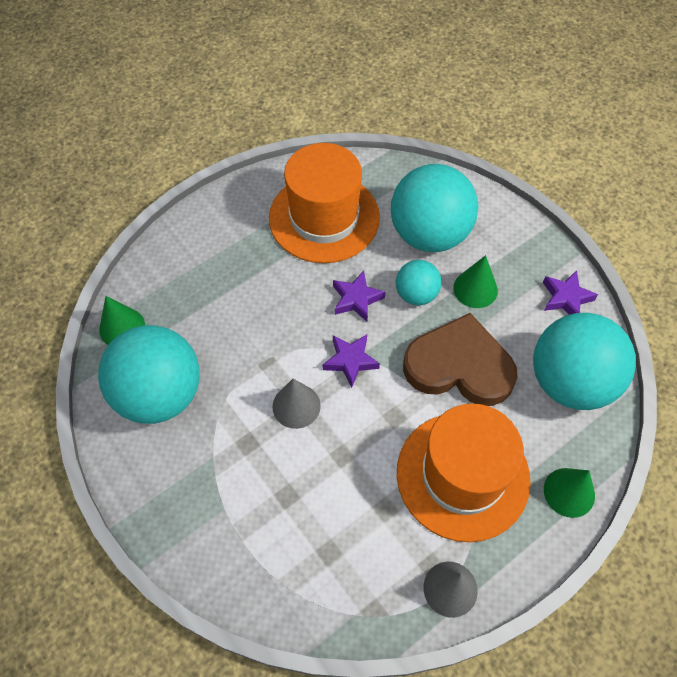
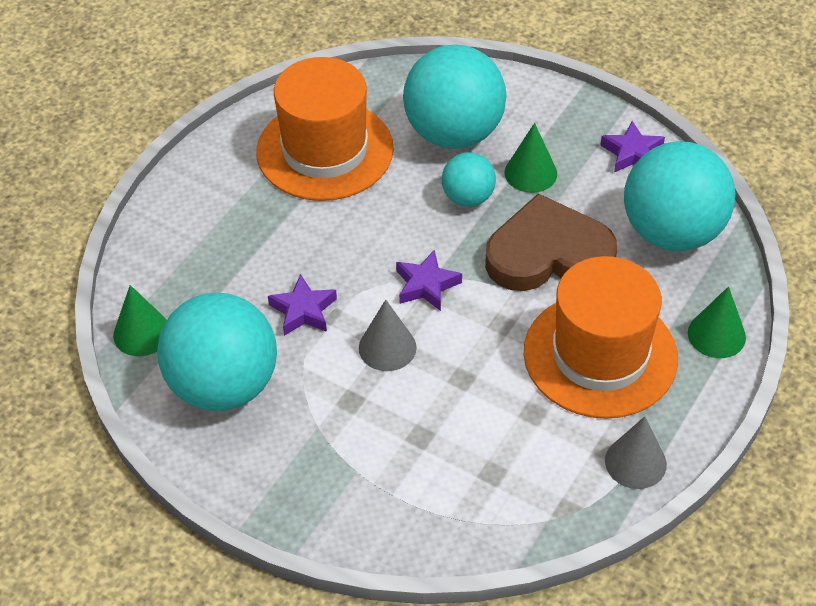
camera: 20 degrees left, 10 degrees down
purple star [333,270,385,322] -> purple star moved to [268,274,337,336]

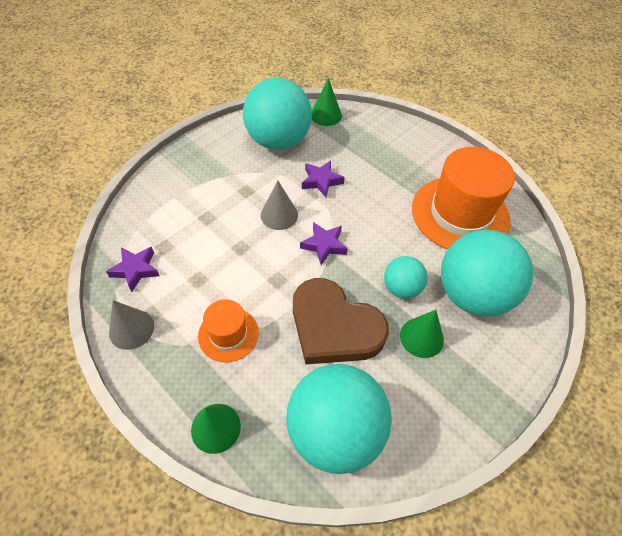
camera: 100 degrees right, 5 degrees up
brown heart [485,193,617,291] -> brown heart turned 120 degrees clockwise [293,278,389,365]
orange hat [524,256,678,419] -> orange hat [198,299,258,362], size x0.52
purple star [600,121,665,172] -> purple star moved to [106,247,159,292]

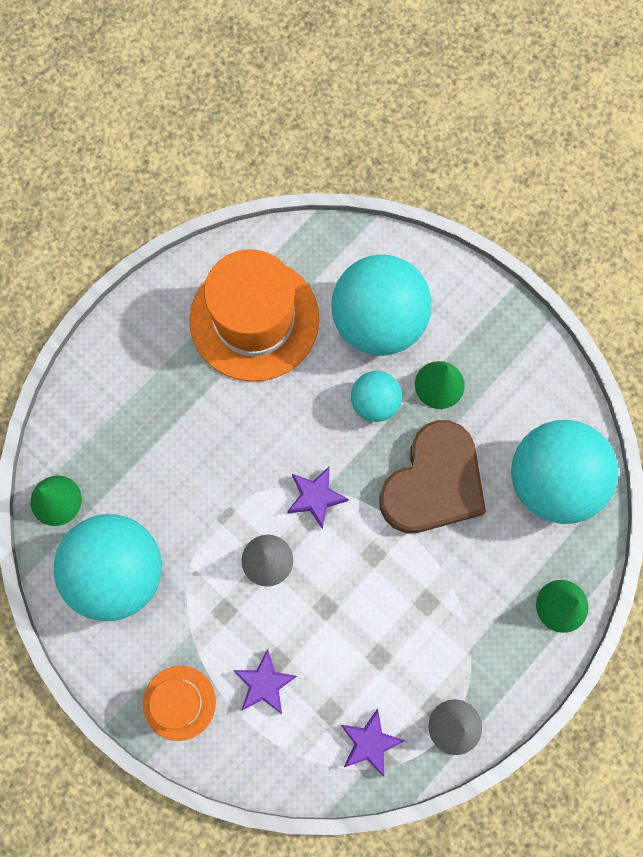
camera: 90 degrees left, 20 degrees up
orange hat [198,299,258,362] -> orange hat moved to [143,666,216,741]
purple star [302,161,345,197] -> purple star moved to [233,649,297,714]

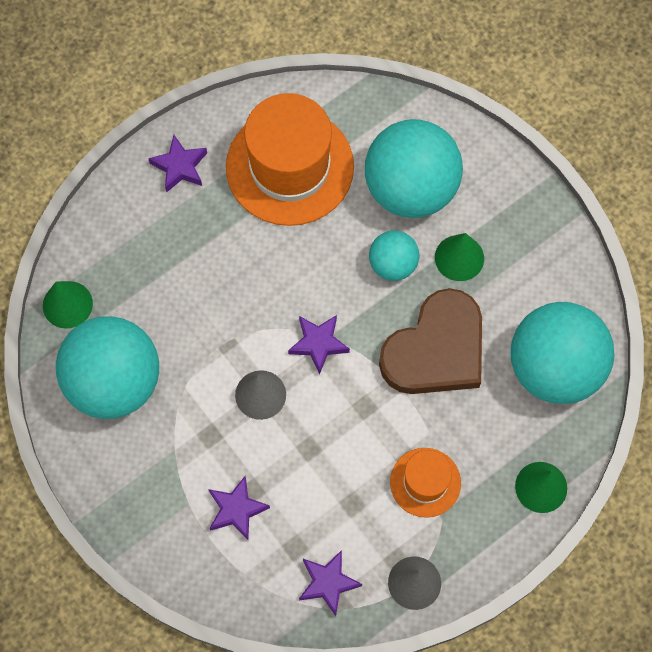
camera: 10 degrees right, 5 degrees down
orange hat [143,666,216,741] -> orange hat moved to [390,448,461,518]
none -> purple star [148,135,207,193]

